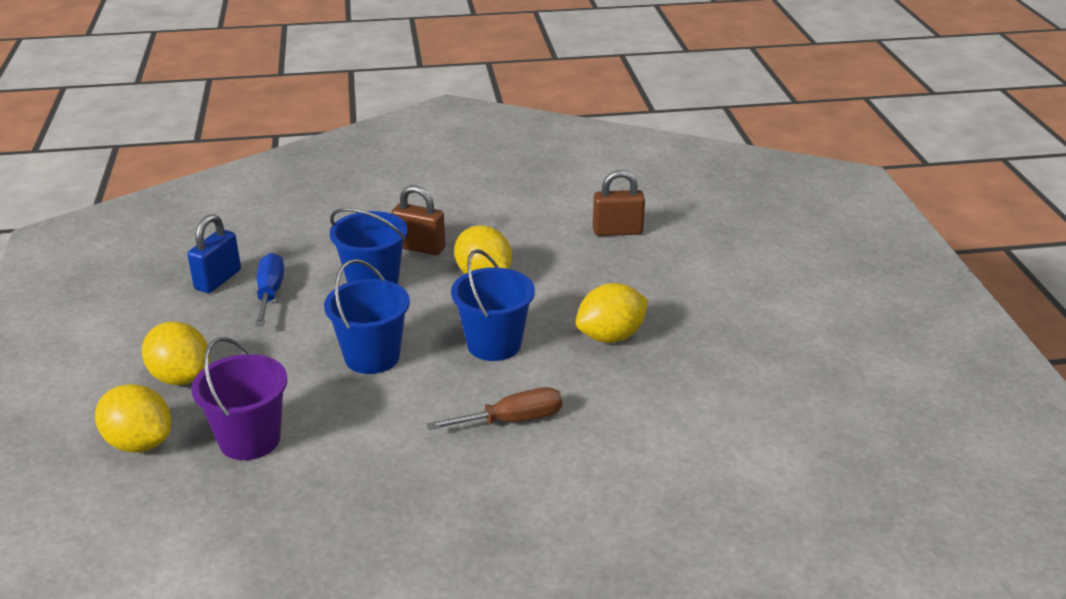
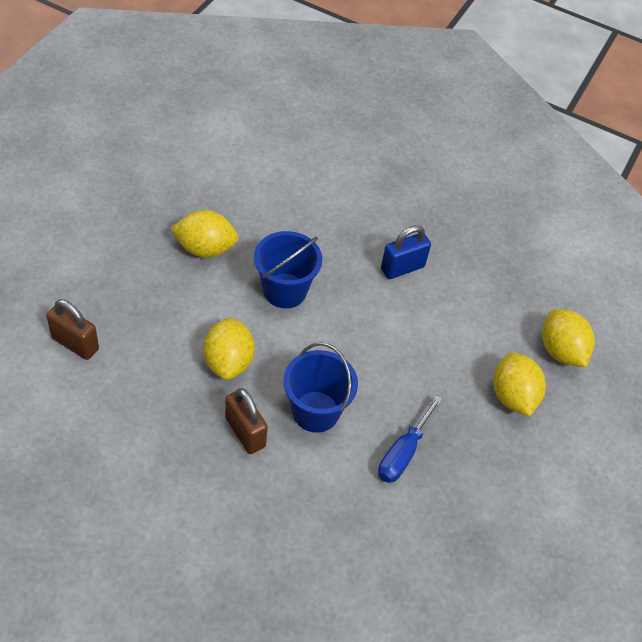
camera: 150 degrees left, 20 degrees up
blue padlock [187,214,241,293] -> blue padlock moved to [381,225,431,279]
purple bucket [191,337,288,460] -> none
blue bucket [324,259,410,374] -> none
brown screwdriver [427,387,562,430] -> none

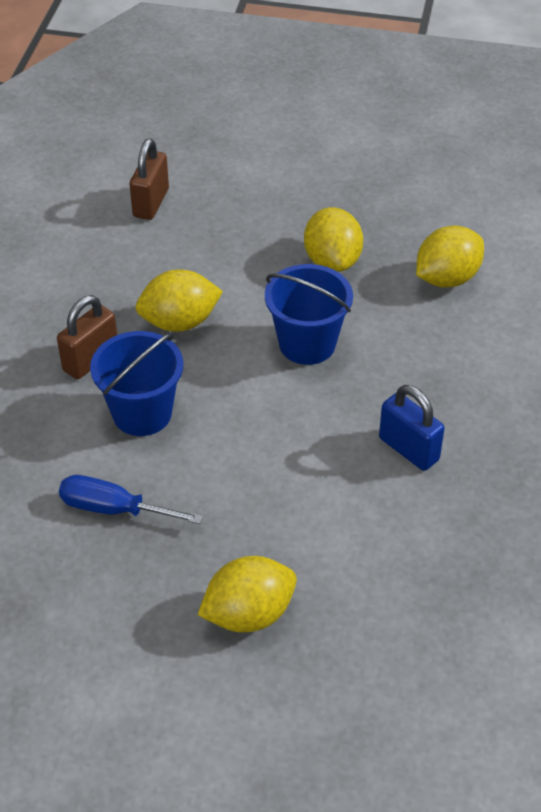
camera: 80 degrees right, 5 degrees down
yellow lemon [542,309,595,367] -> yellow lemon moved to [416,226,484,288]

